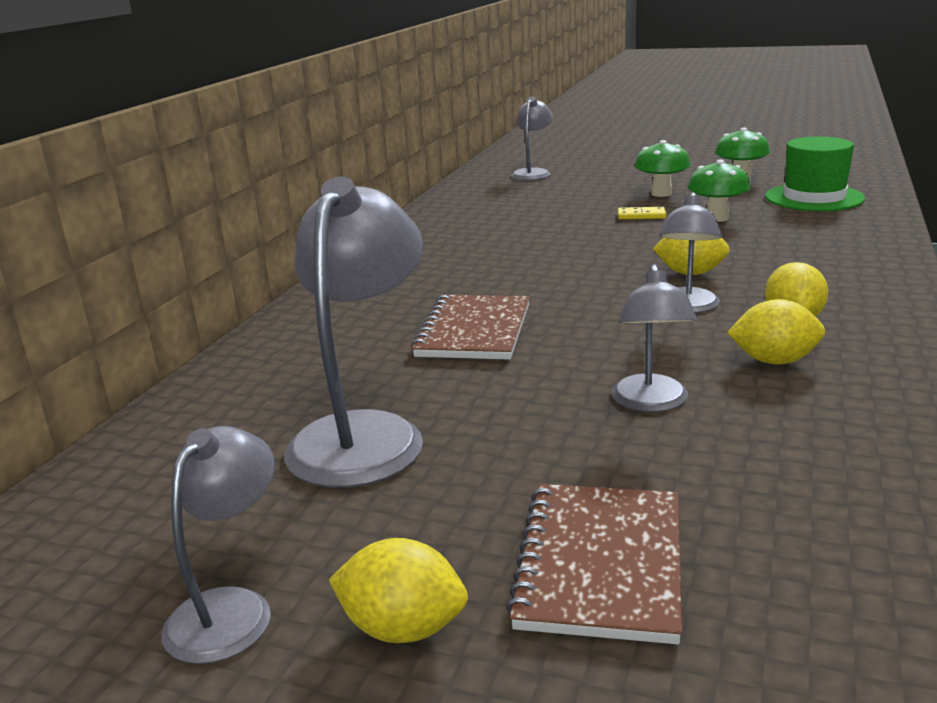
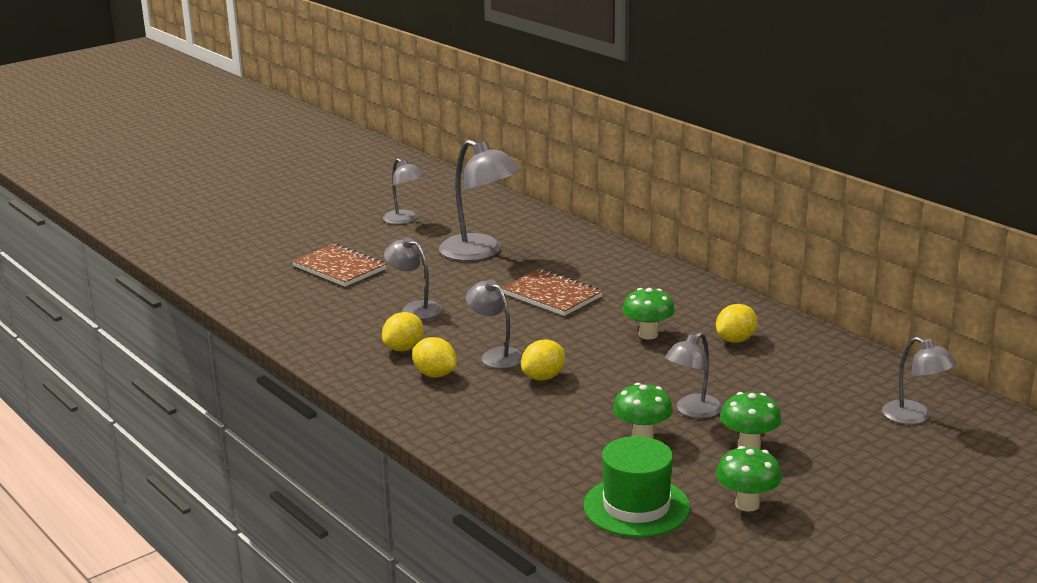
camera: 120 degrees right, 0 degrees up
yellow lemon [329,538,468,643] -> yellow lemon moved to [716,304,757,343]
yellow domino [618,207,666,219] -> grey lamp [665,332,723,418]
none -> green mushroom [622,288,675,340]

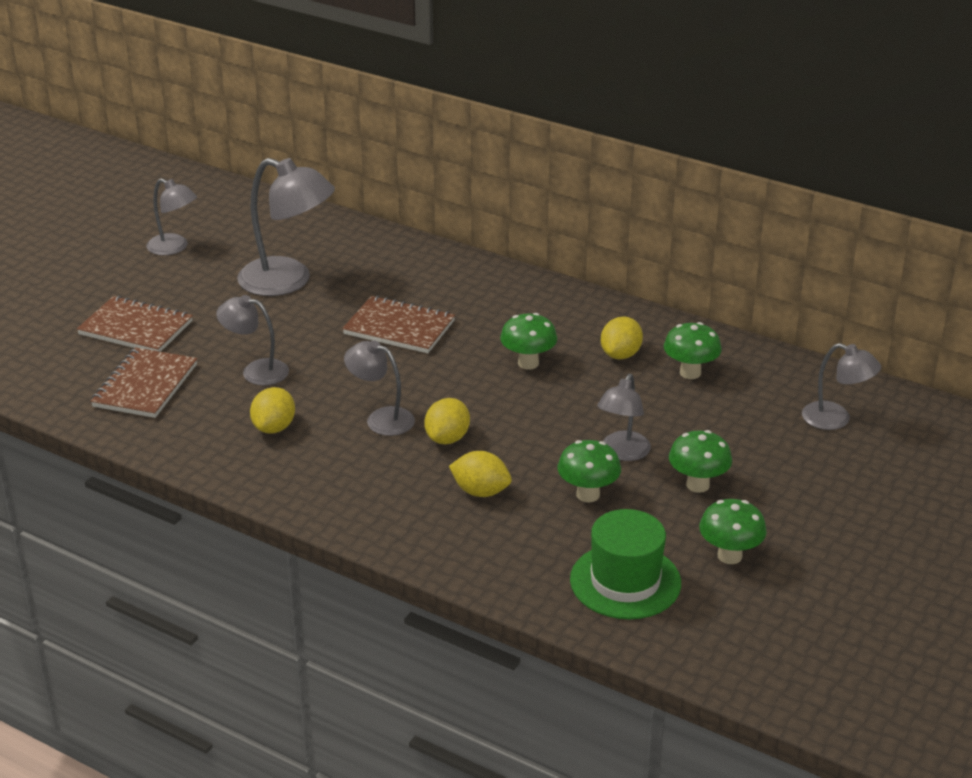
camera: 20 degrees left, 10 degrees up
yellow lemon [412,337,457,377] -> yellow lemon moved to [449,451,512,497]
none -> brown notebook [91,347,197,418]
none -> green mushroom [664,322,722,379]

